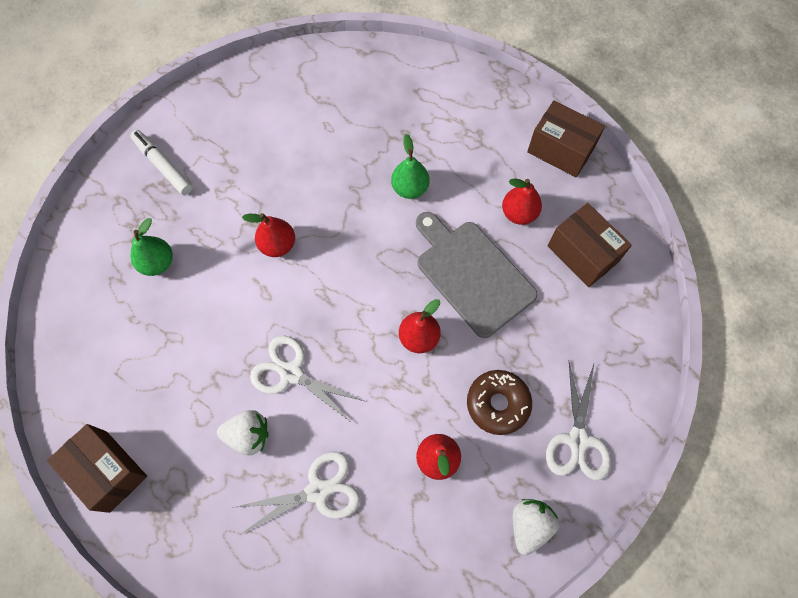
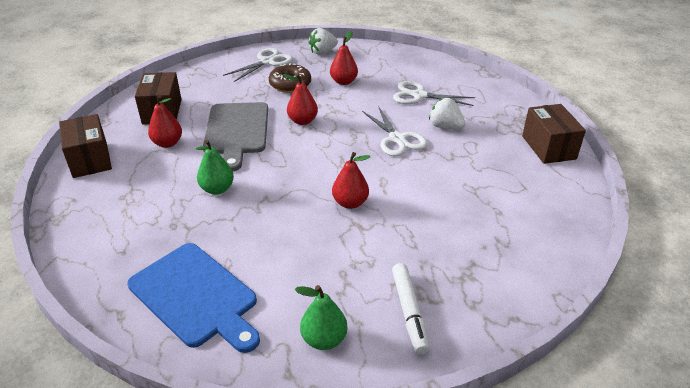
camera: 145 degrees left, 30 degrees down
green pear [130,218,173,276] -> green pear moved to [295,285,348,350]
none -> blue cutting board [127,243,260,353]

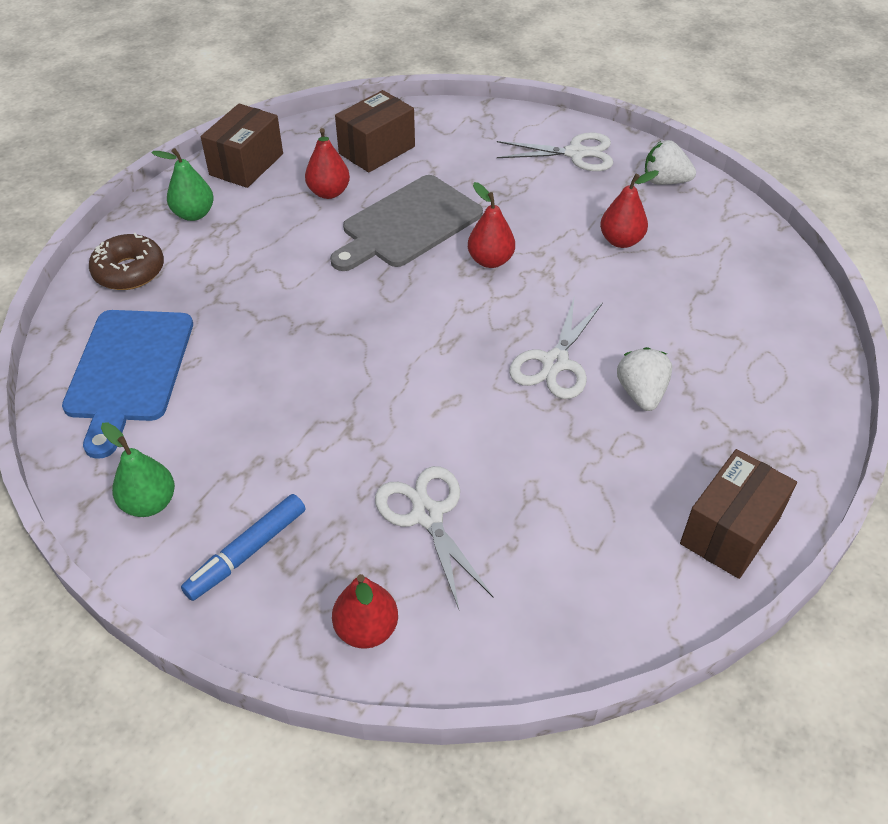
camera: 50 degrees right, 10 degrees up
green pear [196,140,234,195] -> green pear moved to [151,148,214,221]
brown donut [269,63,311,93] -> brown donut moved to [89,233,164,290]
red pear [332,152,370,209] -> red pear moved to [332,574,398,649]
white marker [392,263,430,355] -> blue marker [181,494,305,601]
white scissors [393,81,475,106] -> white scissors moved to [375,466,494,609]

